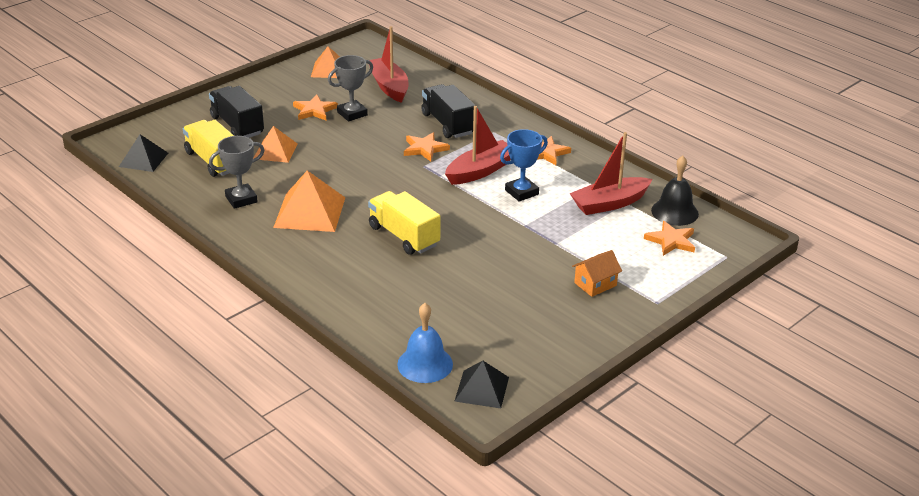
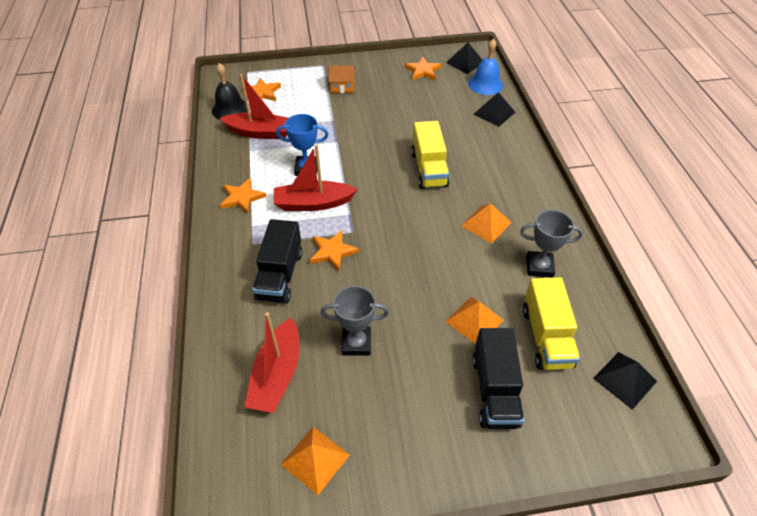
camera: 145 degrees left, 15 degrees up
orange pyramid [273,171,345,232] -> orange pyramid [461,203,512,244], size x0.64
orange star [293,95,338,120] -> orange star moved to [405,57,442,80]
none -> black pyramid [474,92,515,127]

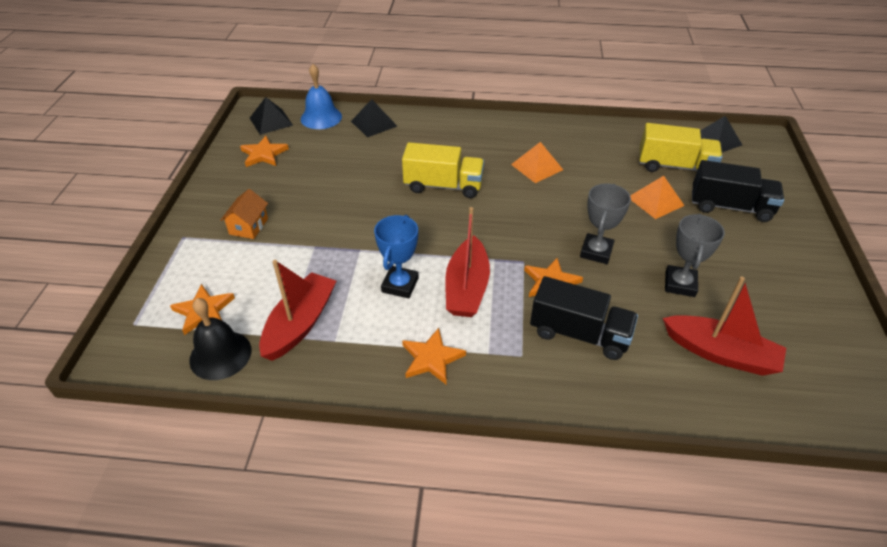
camera: 75 degrees left, 5 degrees down
orange pyramid [280,427,350,495] -> none
grey trophy [520,210,583,278] -> grey trophy moved to [580,184,631,264]

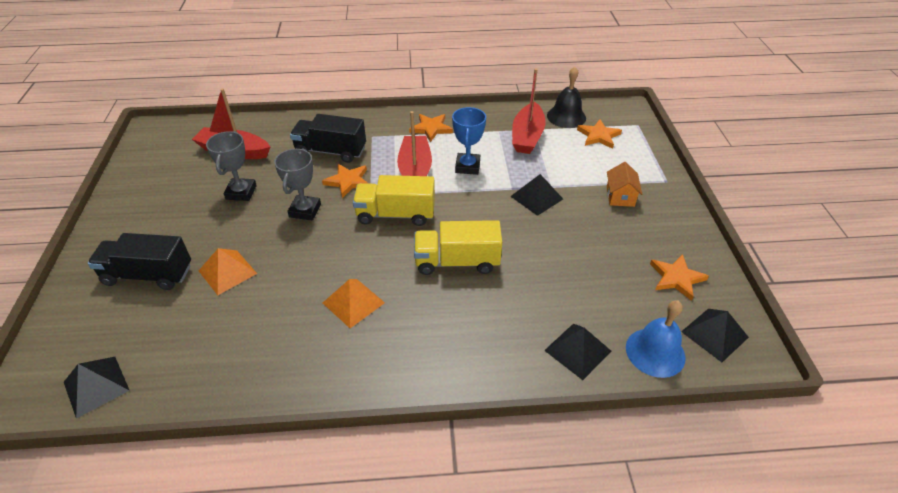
camera: 170 degrees right, 0 degrees up
yellow truck [639,123,722,172] -> yellow truck moved to [353,175,435,226]
none -> black pyramid [510,174,563,216]

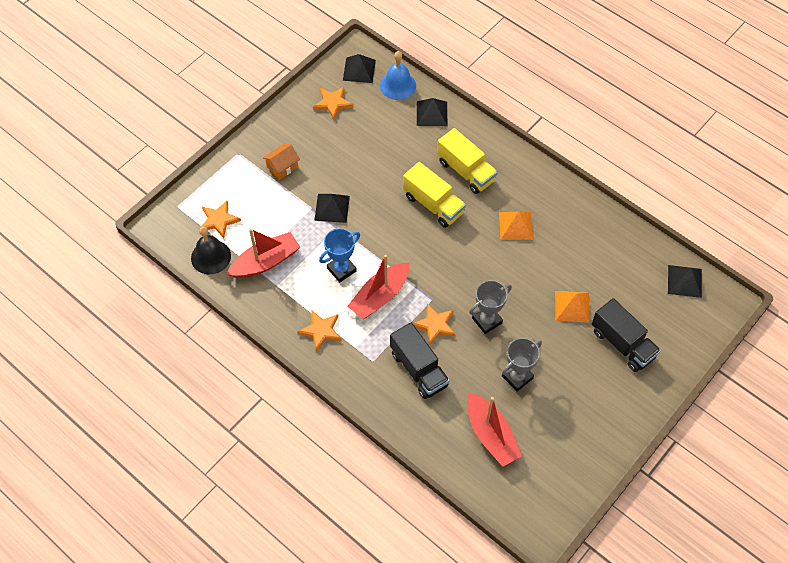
camera: 135 degrees left, 15 degrees up
yellow truck [353,175,435,226] -> yellow truck moved to [437,128,498,194]

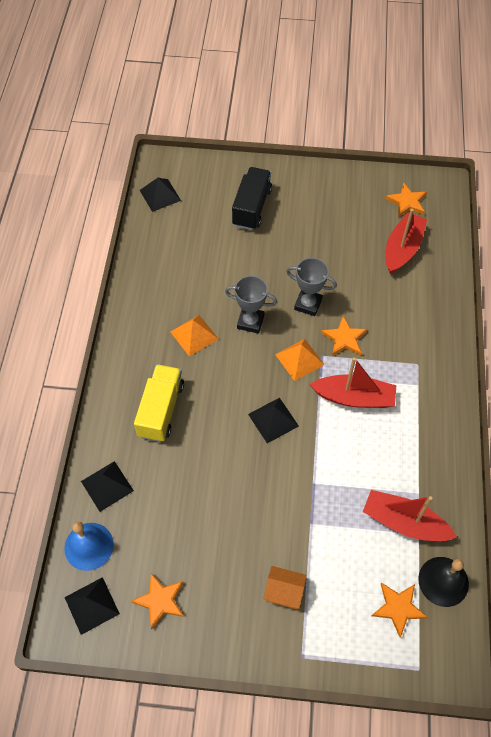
camera: 125 degrees left, 0 degrees up
orange star [297,310,342,352] -> orange star moved to [386,182,427,217]
black pyramid [314,194,350,223] -> black pyramid moved to [248,398,299,443]
blue trophy [319,228,360,283] -> none
black truck [390,322,450,399] -> none
yellow truck [403,162,466,228] -> none
grey trophy [502,338,542,392] -> grey trophy moved to [225,276,277,334]
orange pyramid [555,291,590,323] -> orange pyramid moved to [275,339,324,381]

